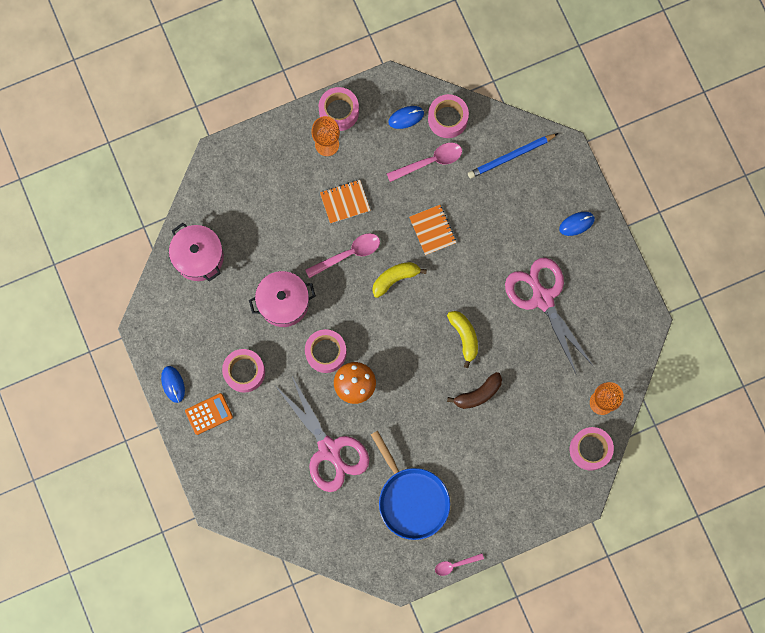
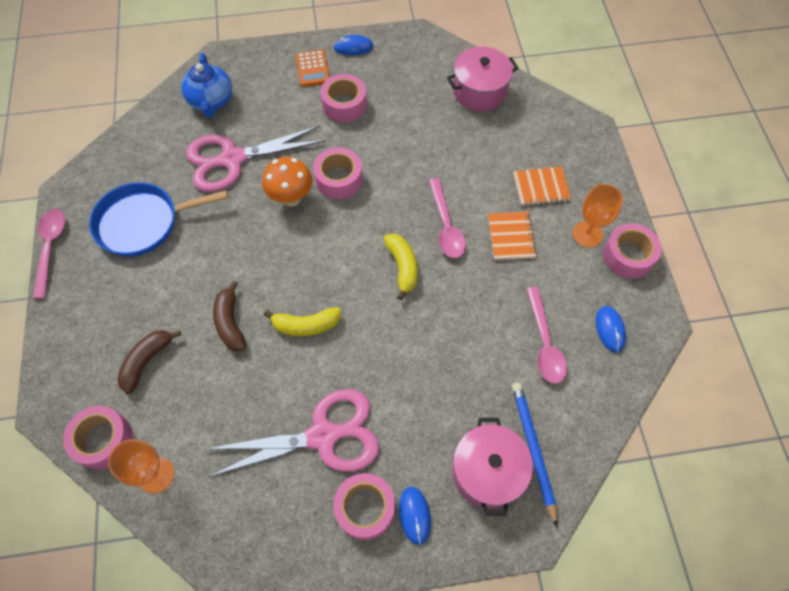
camera: 105 degrees right, 15 degrees down
pink pot [249,271,316,327] -> pink pot moved to [452,418,533,516]
orange notebook [409,205,456,255] -> orange notebook moved to [513,166,571,206]
pink tape [428,94,469,138] -> pink tape moved to [333,473,395,540]
pink spoon [435,553,484,576] -> pink spoon [33,209,65,299], size x1.64
none -> brown banana [117,330,181,394]
none -> blue teapot [181,53,232,118]

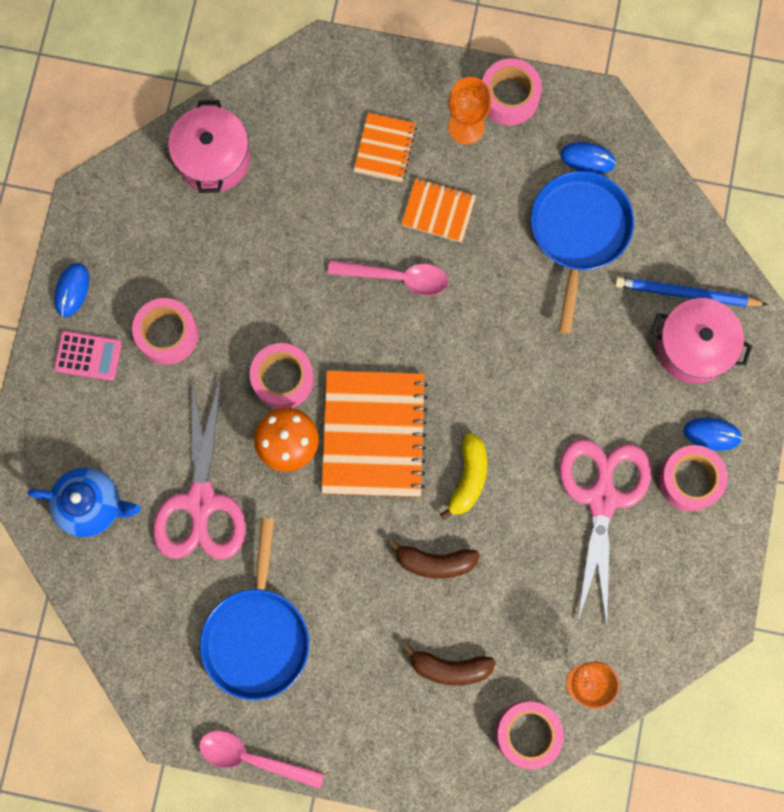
camera: 70 degrees left, 15 degrees up
brown banana [117,330,181,394] -> brown banana turned 45 degrees counterclockwise [403,644,496,686]
orange calculator [296,50,330,87] -> pink calculator [54,331,122,381]
yellow banana [384,233,418,300] -> none
pink spoon [527,287,567,384] -> blue pan [531,171,634,334]
none -> orange notebook [321,371,428,497]

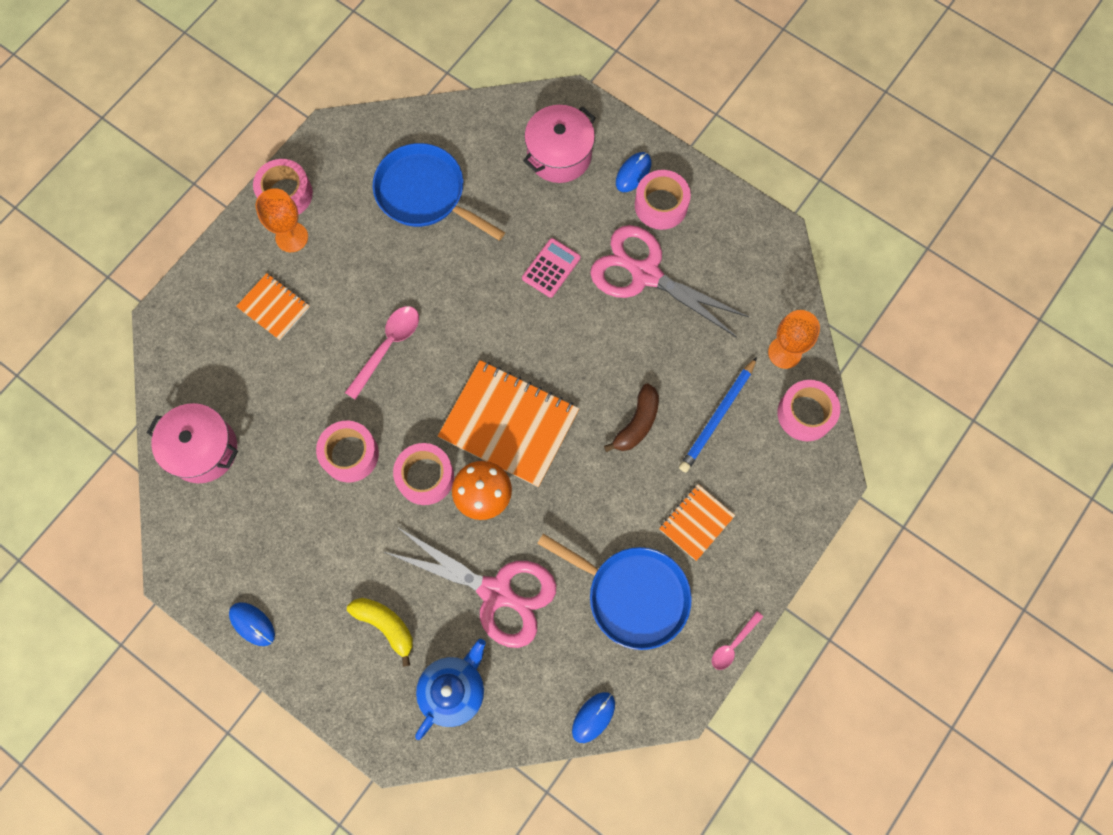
camera: 65 degrees left, 5 degrees down
pink calculator [54,331,122,381] -> pink calculator moved to [522,238,581,298]
pink tape [132,298,198,365] -> pink tape moved to [316,421,379,483]
pink spoon [199,731,325,789] -> pink spoon [712,611,763,670], size x0.61
orange notebook [401,178,476,243] -> orange notebook moved to [659,484,735,561]
brown banana [403,644,496,686] -> none
yellow banana [440,433,487,521] -> yellow banana moved to [347,598,413,667]
blue mouse [560,142,616,174] -> blue mouse moved to [572,692,615,743]
blue pencil [615,277,768,307] -> blue pencil moved to [679,357,757,473]

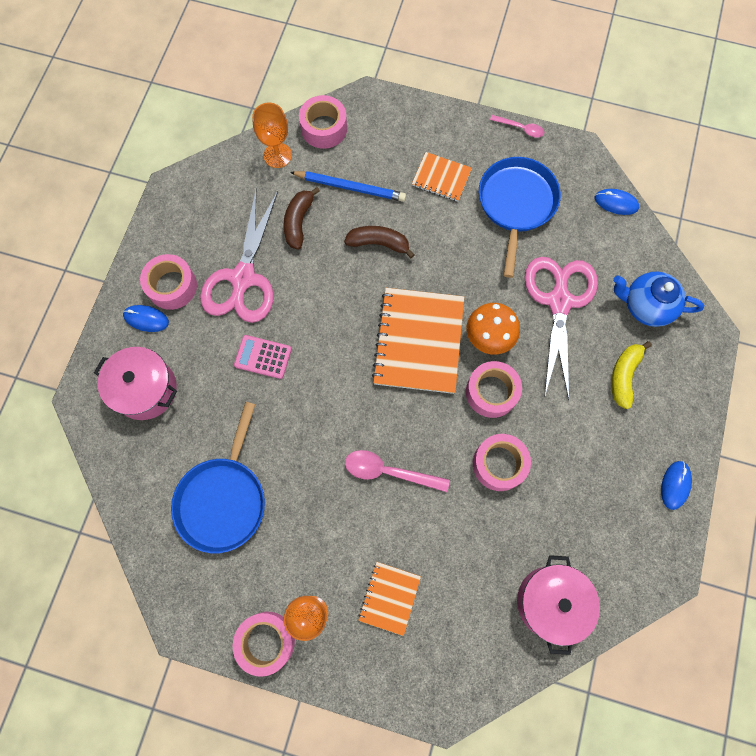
camera: 110 degrees left, 0 degrees up
none -> brown banana [284,187,320,249]

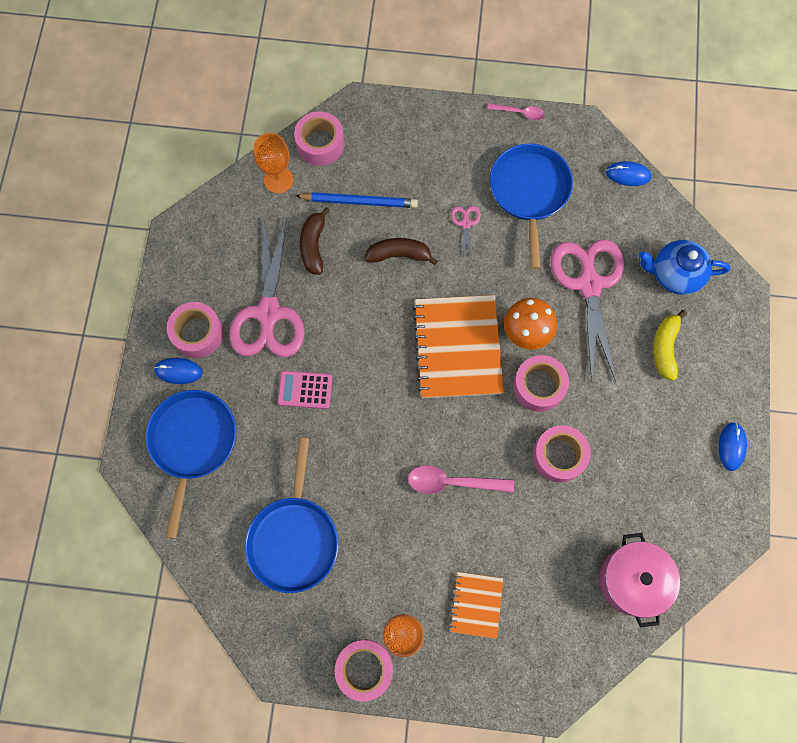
camera: 10 degrees left, 0 degrees up
pink pot [94,347,177,420] -> blue pan [146,390,236,539]
orange notebook [412,152,472,202] -> none
none -> pink scissors [451,206,481,261]

